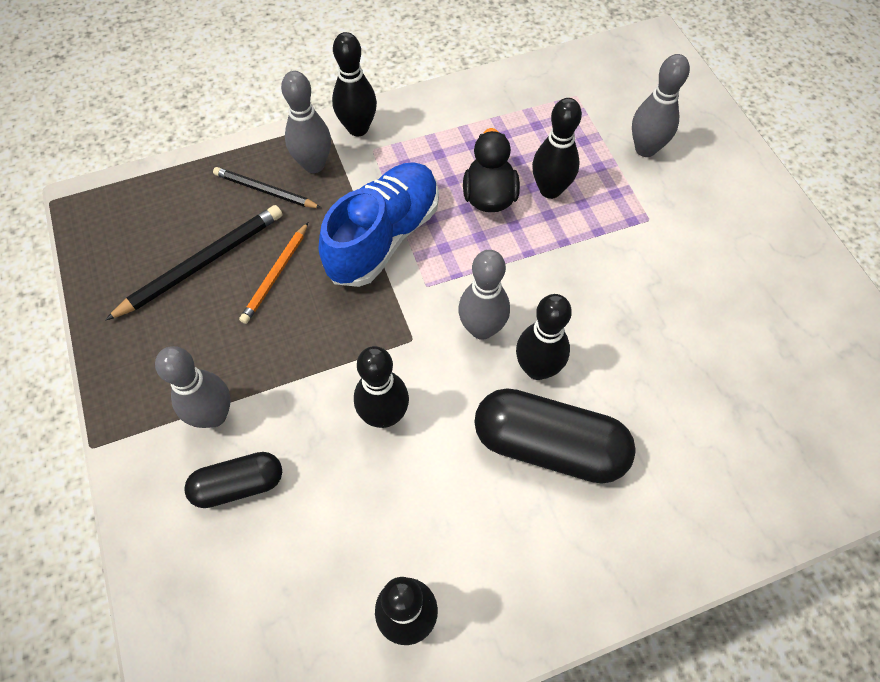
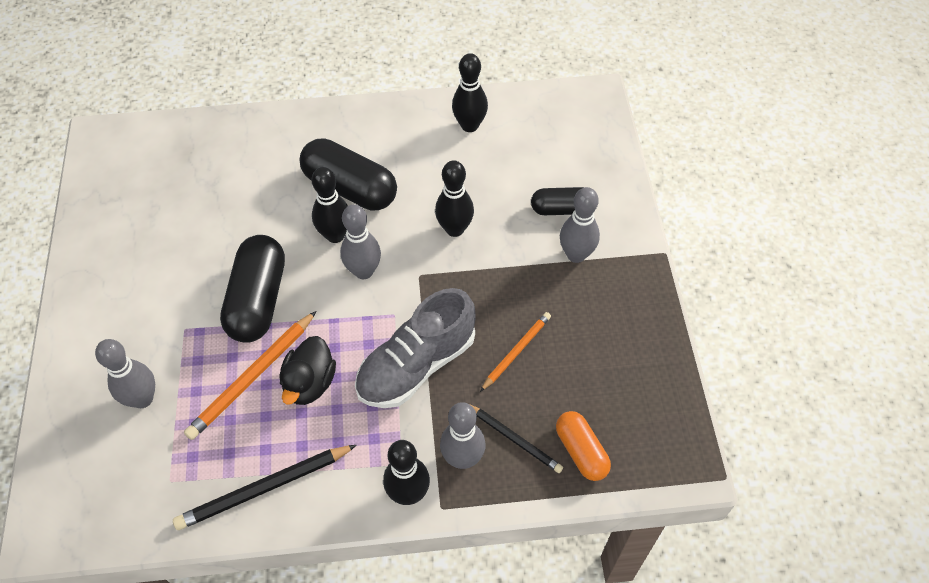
camera: 165 degrees left, 5 degrees down
black pencil [105,205,282,321] -> black pencil moved to [173,445,357,530]
blue shoe [319,162,439,287] -> grey shoe [355,288,476,408]
black bowling pin [532,98,582,199] -> orange pencil [184,311,316,440]
none -> black capsule [220,235,285,343]
none -> orange capsule [556,411,611,481]

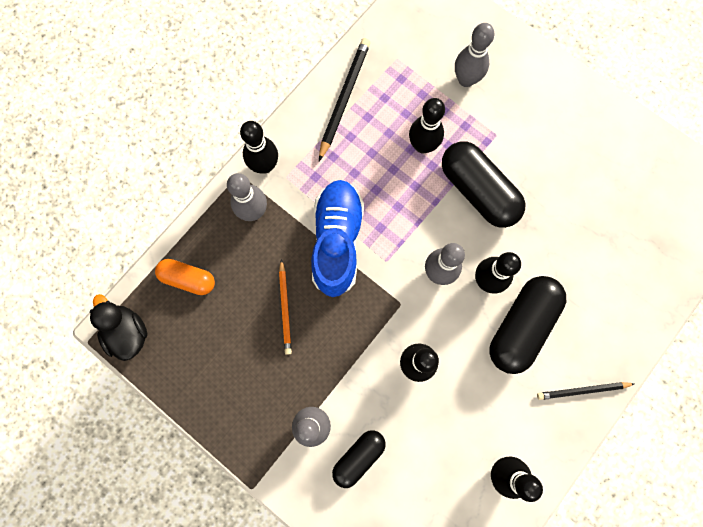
camera: 135 degrees right, 20 degrees up
orange pencil [184,311,316,440] -> black bowling pin [409,98,445,154]
black duck [279,336,336,405] -> black duck moved to [90,294,148,361]
black capsule [299,139,397,210] -> black capsule turned 45 degrees counterclockwise [489,276,566,374]
grey shoe [355,288,476,408] -> blue shoe [311,180,364,297]
black pencil [471,405,563,473] -> black pencil moved to [537,382,634,400]

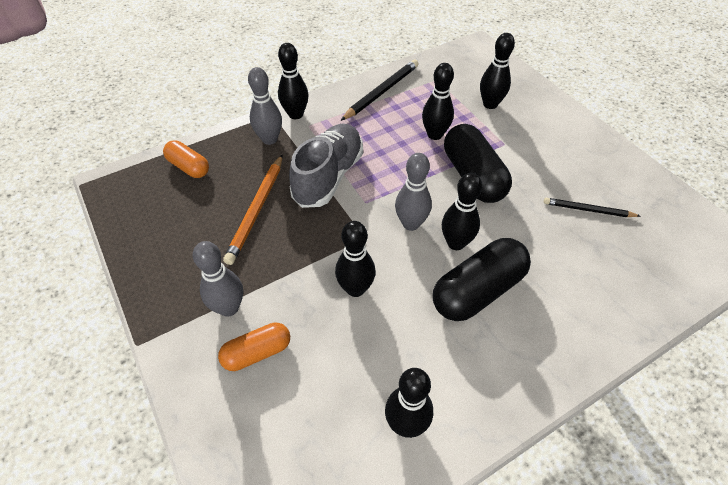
camera: 20 degrees right, 25 degrees down
black duck [90,294,148,361] -> none
orange pencil [279,259,292,355] -> orange pencil [223,155,283,265], size x1.57
blue shoe [311,180,364,297] -> grey shoe [289,124,363,208]
black capsule [332,430,386,488] -> orange capsule [218,322,290,371]
grey bowling pin [455,23,494,87] -> black bowling pin [480,33,515,109]
black pencil [537,382,634,400] -> black pencil moved to [544,198,640,217]

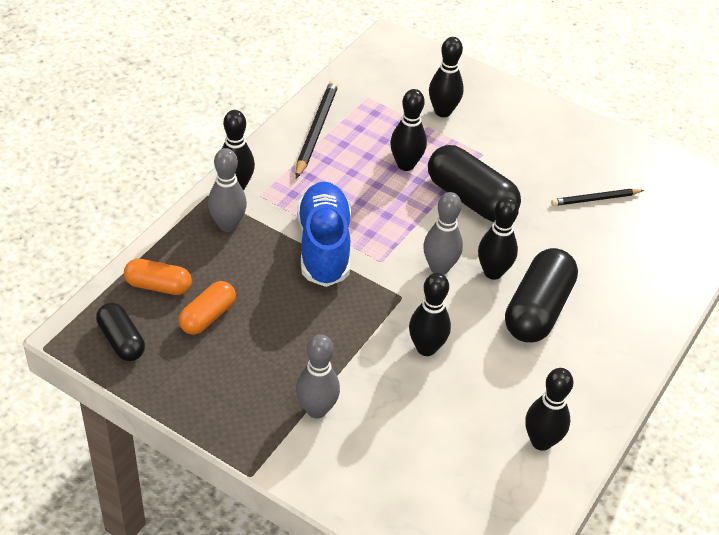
camera: 30 degrees left, 5 degrees down
orange capsule [218,322,290,371] -> orange capsule moved to [179,281,236,335]
orange pencil [223,155,283,265] -> none
grey shoe [289,124,363,208] -> blue shoe [297,182,351,287]
none -> black capsule [96,303,145,361]

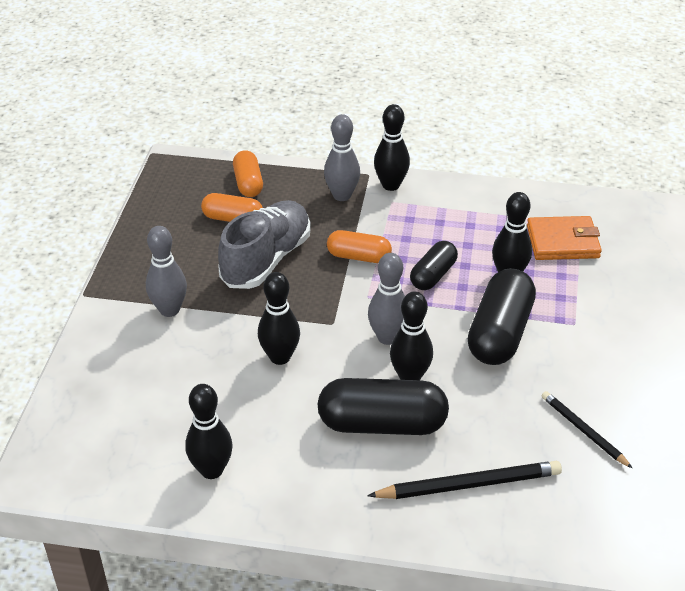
camera: 70 degrees right, 5 degrees down
black capsule [96,303,145,361] -> black capsule moved to [410,241,458,290]
black pencil [296,79,339,179] -> black pencil moved to [367,461,562,499]
blue shoe [297,182,351,287] -> orange capsule [327,230,392,263]
black bowling pin [429,37,464,117] -> none
none -> grey shoe [218,200,311,289]
none -> orange wallet [527,216,602,260]

